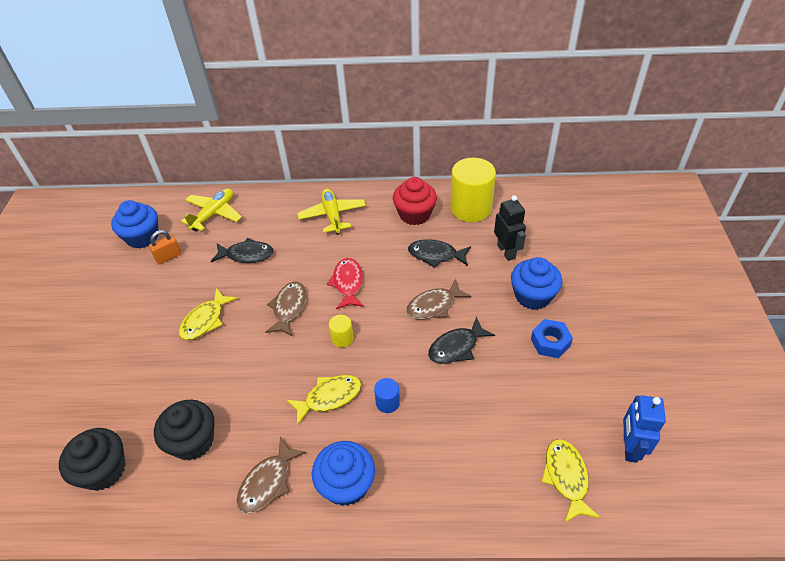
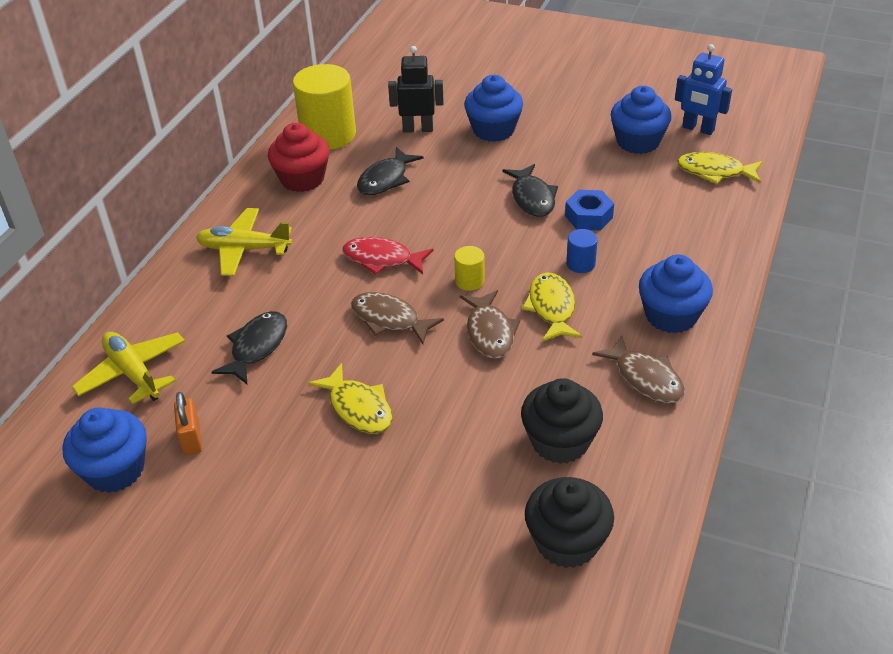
camera: 70 degrees left, 5 degrees down
brown fish [406,279,471,319] -> brown fish moved to [460,290,520,359]
blue nut [531,319,573,358] -> blue nut moved to [565,190,614,231]
none -> blue cupcake [611,86,672,154]

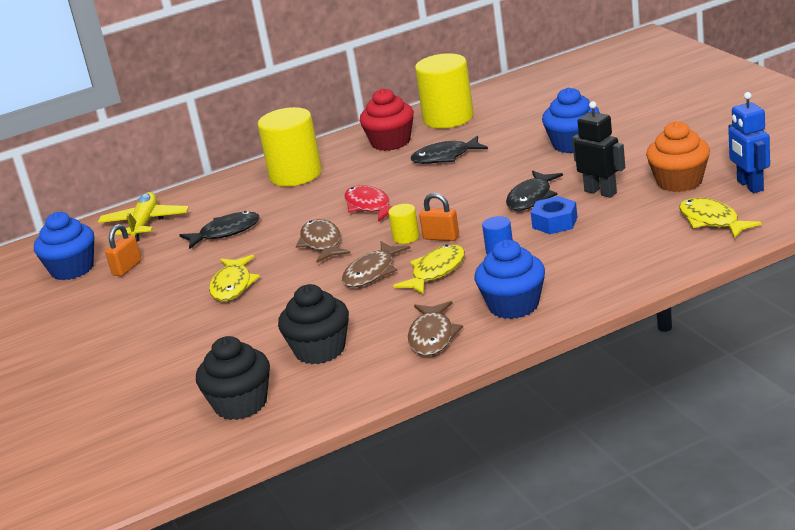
camera: 45 degrees right, 15 degrees down
yellow plane [196,208,292,276] -> yellow cylinder [258,107,322,186]
black robot [388,46,444,133] -> black robot moved to [572,101,625,198]
blue cupcake [611,86,672,154] -> orange cupcake [646,121,710,192]
none -> orange padlock [419,193,459,241]

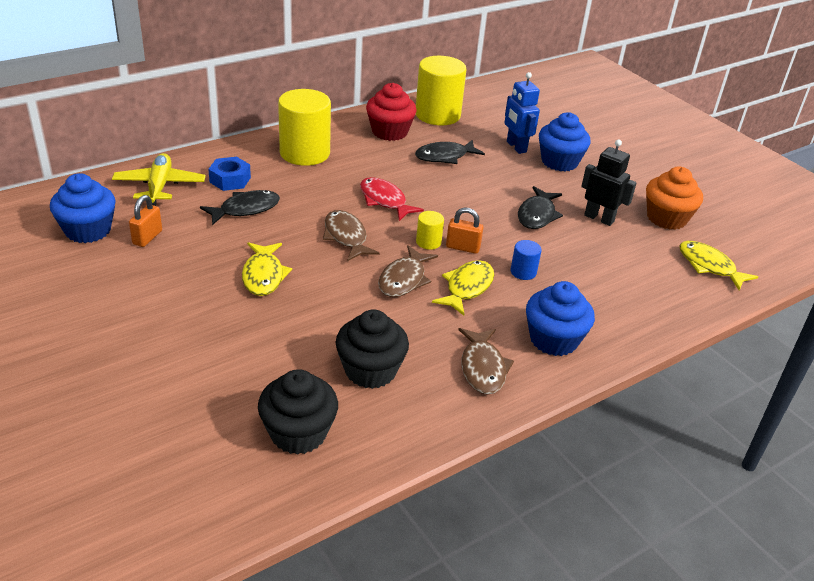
camera: 15 degrees left, 10 degrees up
blue nut [531,196,578,234] -> blue nut moved to [208,157,251,191]
blue robot [728,92,770,193] -> blue robot moved to [504,72,540,154]

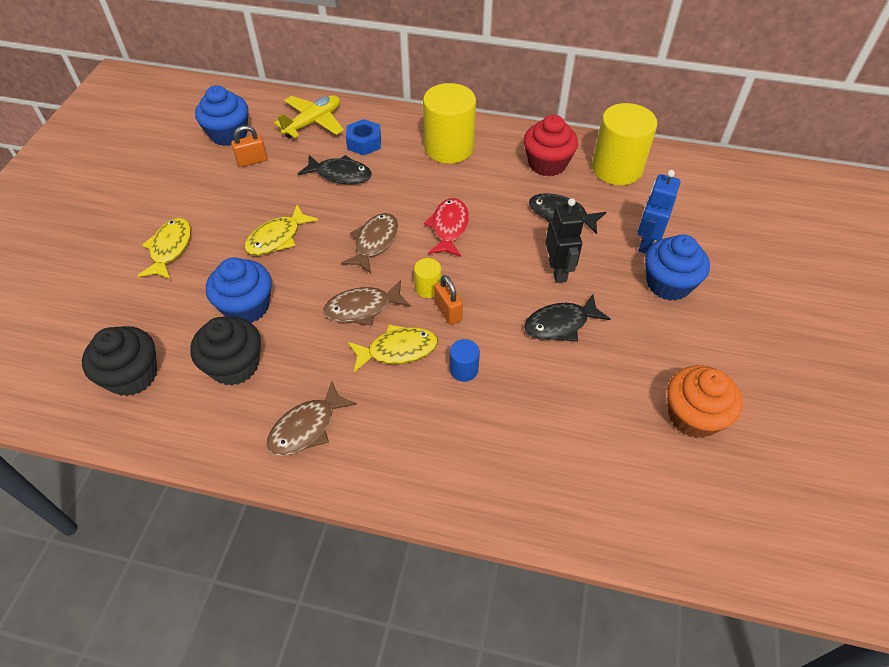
camera: 50 degrees right, 15 degrees up
blue cupcake [526,281,595,356] -> blue cupcake moved to [206,257,272,323]
black robot [581,139,637,226] -> black robot moved to [546,198,584,283]
yellow fish [679,241,758,290] -> yellow fish moved to [137,218,191,280]

